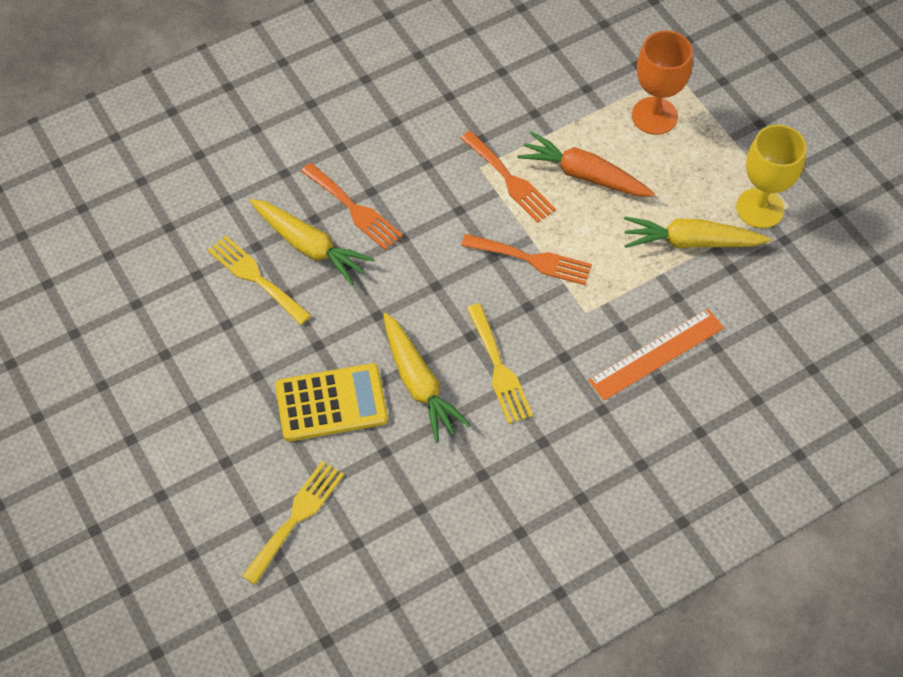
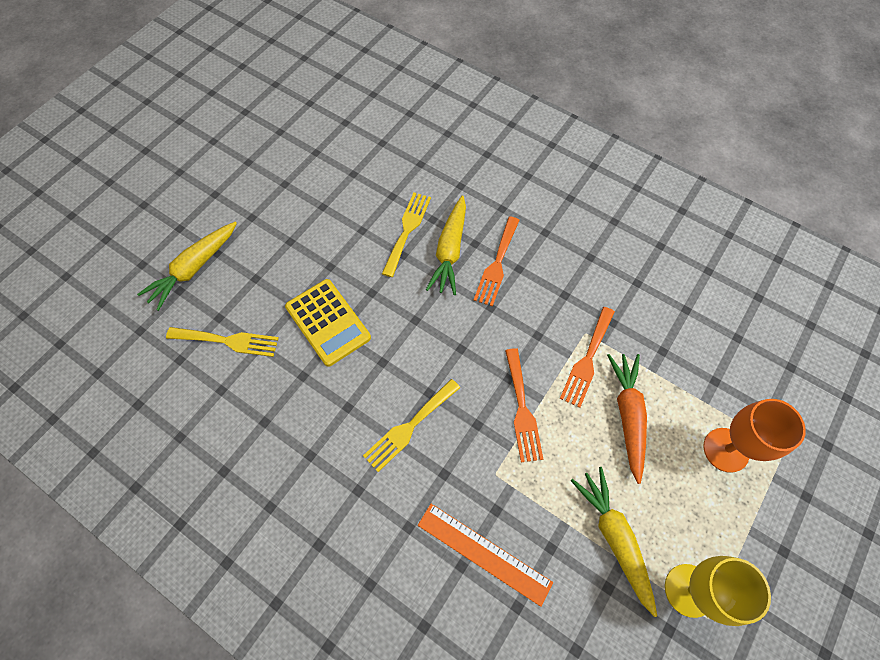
camera: 65 degrees right, 5 degrees up
yellow carrot [383,313,471,443] -> yellow carrot moved to [137,222,237,311]

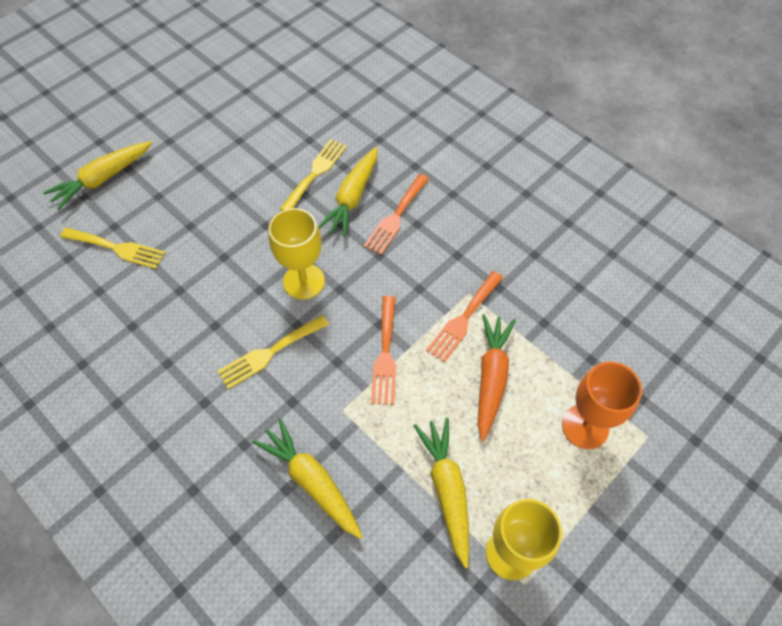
camera: 10 degrees right, 5 degrees down
yellow calculator [285,279,371,367] -> none
orange ruler [418,504,553,607] -> yellow carrot [253,418,363,539]
none -> yellow goblet [269,208,325,300]

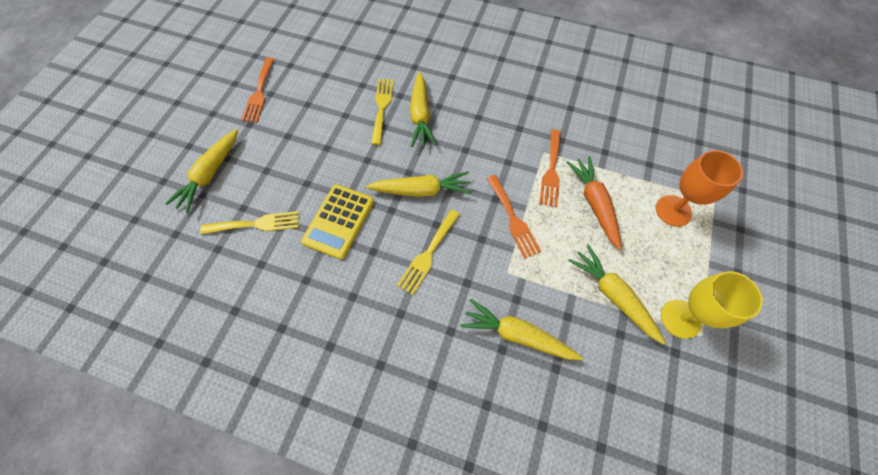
camera: 25 degrees left, 5 degrees up
yellow goblet [269,208,325,300] -> yellow carrot [366,171,471,197]
orange fork [364,174,429,255] -> orange fork moved to [242,57,274,122]
none -> yellow calculator [301,184,374,260]

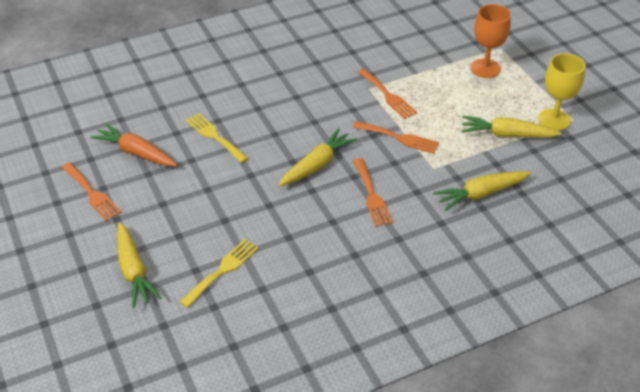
camera: 45 degrees left, 20 degrees down
yellow calculator [301,184,374,260] -> none
yellow fork [397,209,460,295] -> orange fork [353,158,393,227]
yellow carrot [410,71,436,147] -> none
orange carrot [566,156,621,250] -> orange carrot moved to [90,123,177,166]

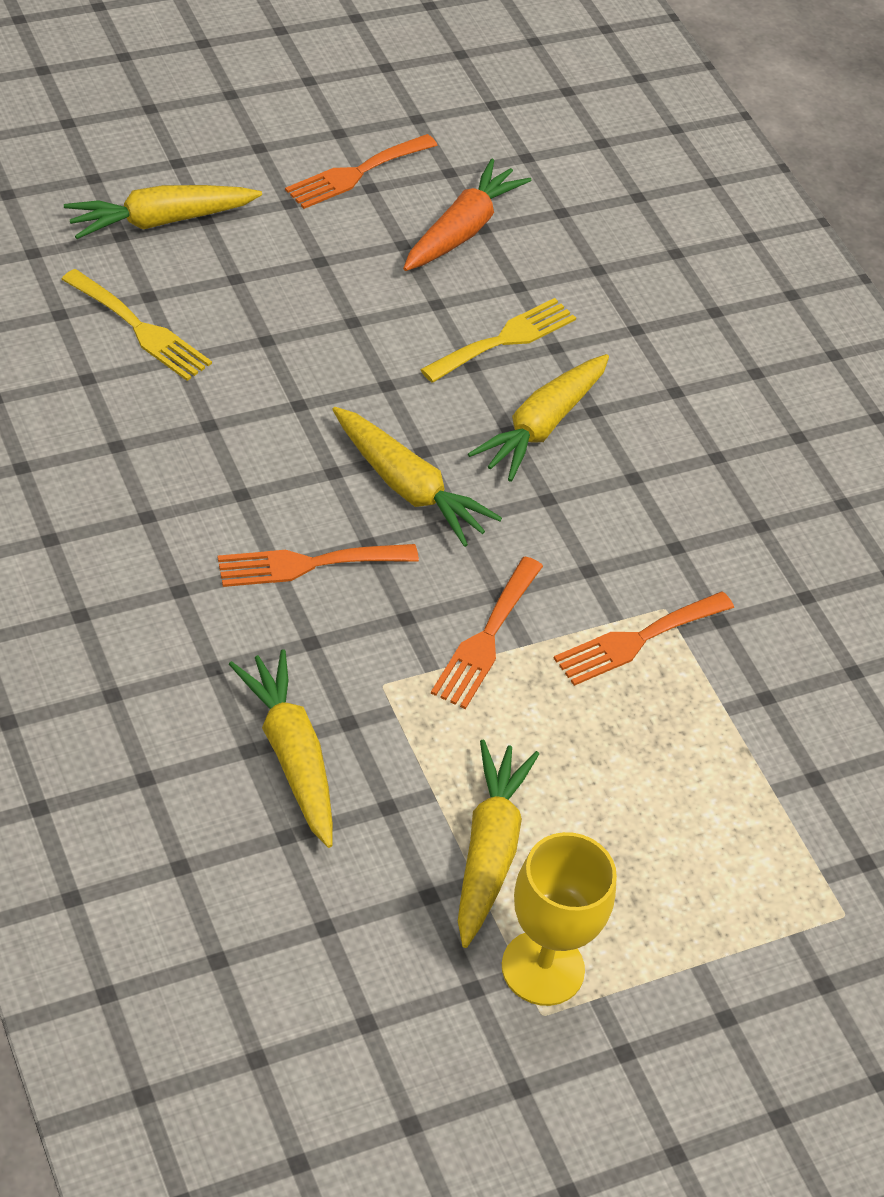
camera: 85 degrees right, 5 degrees up
orange goblet [470,4,511,78] -> none
none -> yellow carrot [468,354,609,482]

